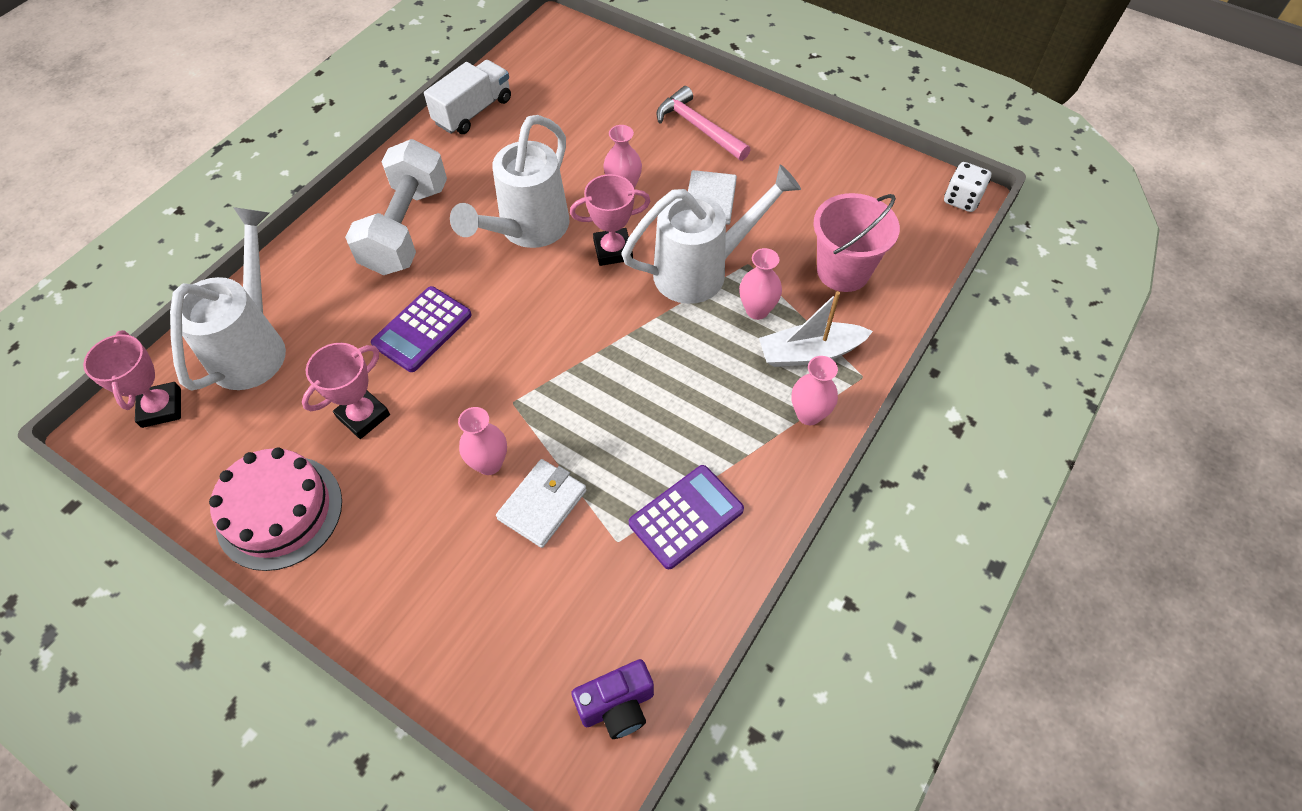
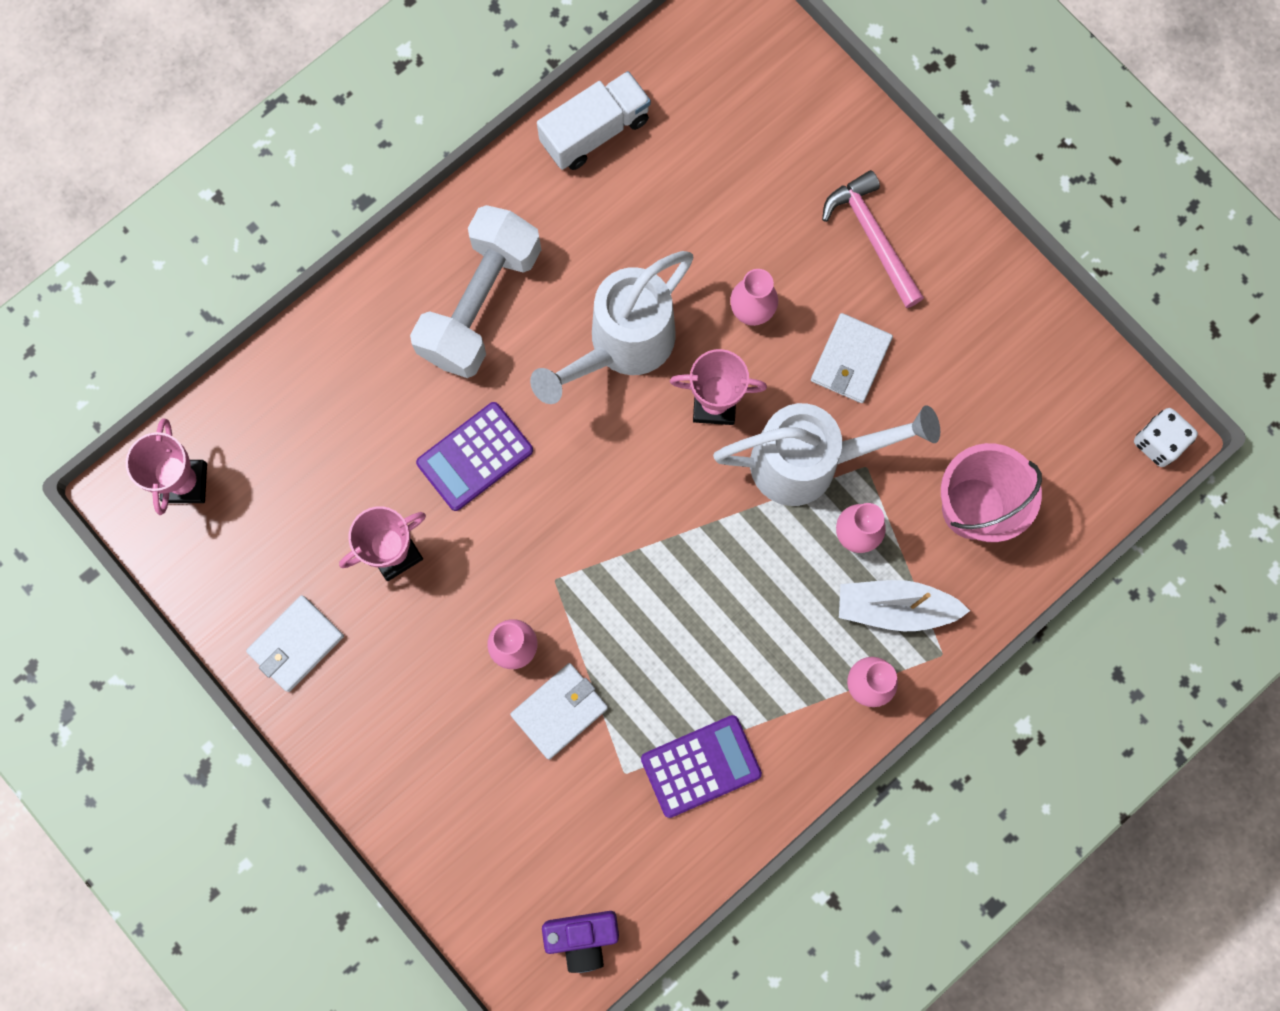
camera: 15 degrees right, 20 degrees up
white watering can [170,207,286,390] -> none
pink cake [209,447,342,571] -> white wallet [246,595,344,692]

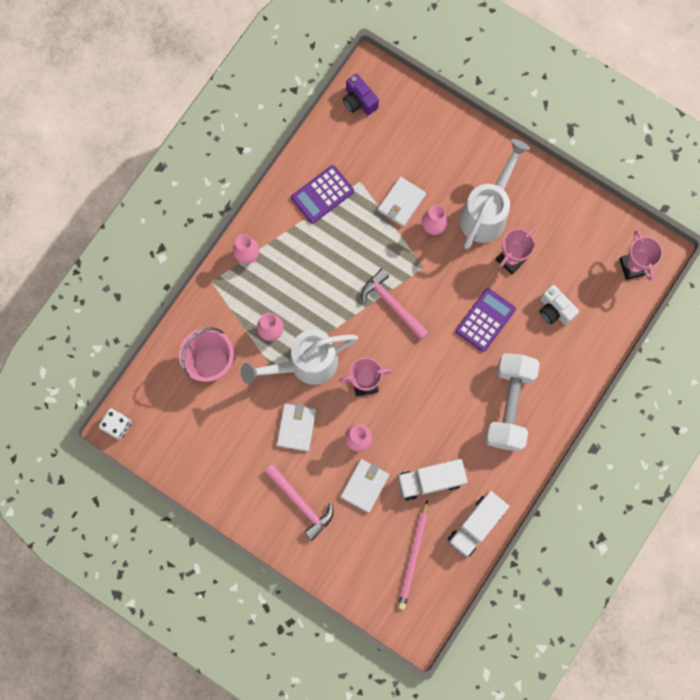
camera: 165 degrees right, 0 degrees up
white wallet [246,595,344,692] -> white wallet moved to [340,459,389,513]
white watering can [530,251,694,404] -> white watering can moved to [459,139,530,249]
purple camera [542,911,619,973] -> purple camera turned 105 degrees counterclockwise [343,73,379,115]
white boat [839,580,970,631] -> none
none -> pink hammer [361,268,429,340]
none -> white truck [398,459,468,501]
none -> pink pencil [398,500,428,610]
none -> white camera [539,285,579,325]

